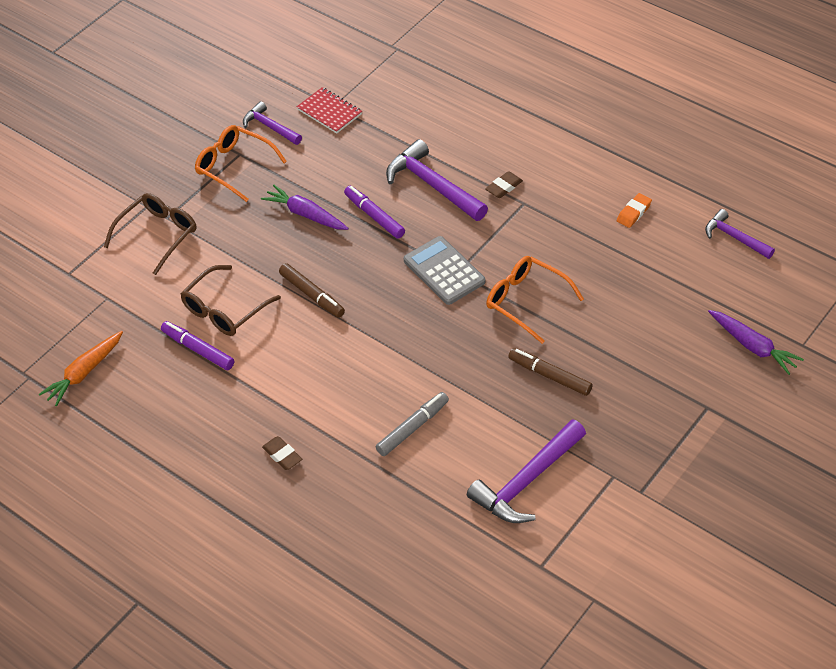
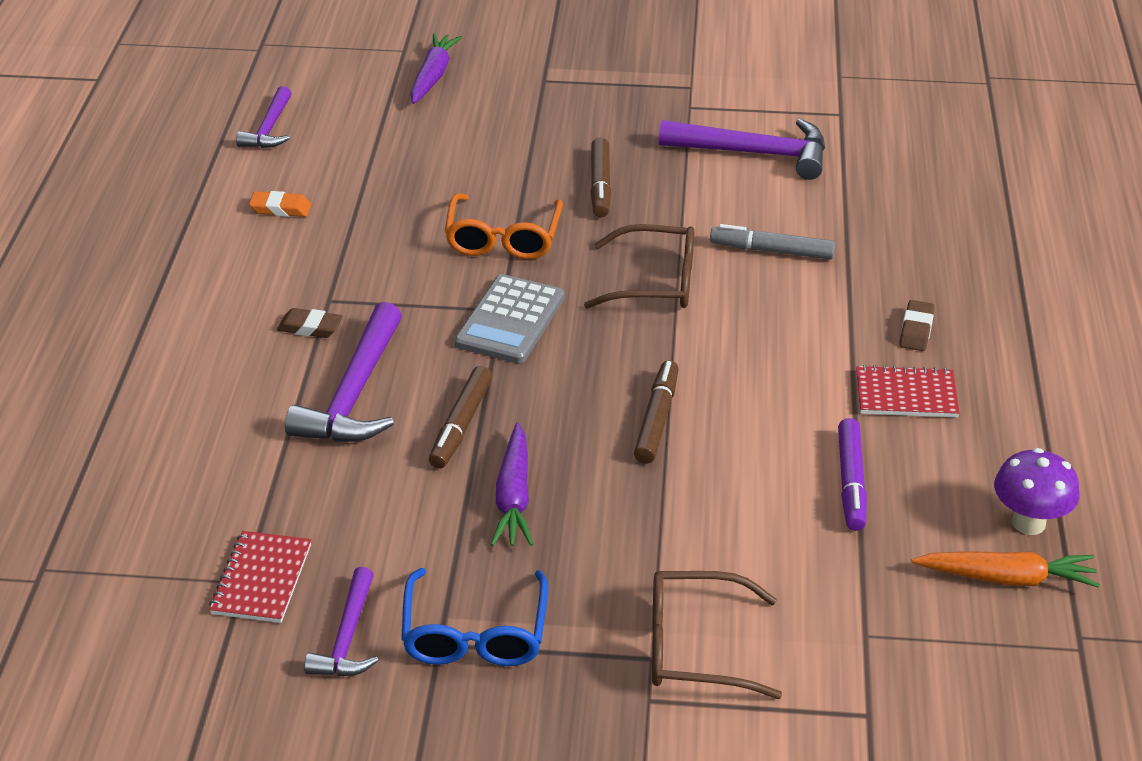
camera: 125 degrees left, 10 degrees down
brown glasses [180,265,281,336] -> brown glasses moved to [584,224,695,309]
orange glasses [195,125,287,202] -> blue glasses [401,568,548,666]
purple marker [344,186,405,239] -> brown marker [429,366,492,469]
none -> red notebook [856,365,960,418]
none -> purple mushroom [994,448,1080,535]

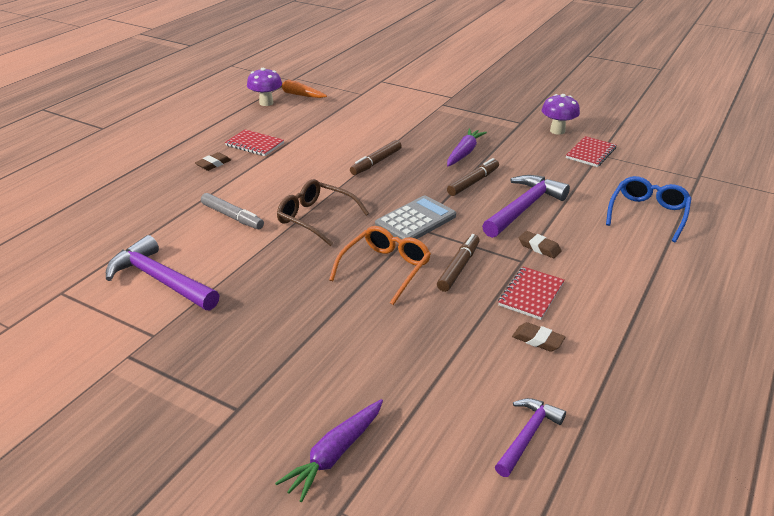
camera: 155 degrees left, 5 degrees down
orange eraser [249,191,311,217] -> brown eraser [512,322,566,352]
purple hammer [304,567,379,676] -> purple mushroom [541,94,580,135]
blue glasses [401,568,548,666] -> blue glasses moved to [606,176,692,242]
brown marker [590,137,611,217] -> brown marker moved to [437,234,480,292]
brown glasses [652,571,782,699] -> none
purple marker [838,418,867,531] -> none
none -> red notebook [498,267,565,320]

